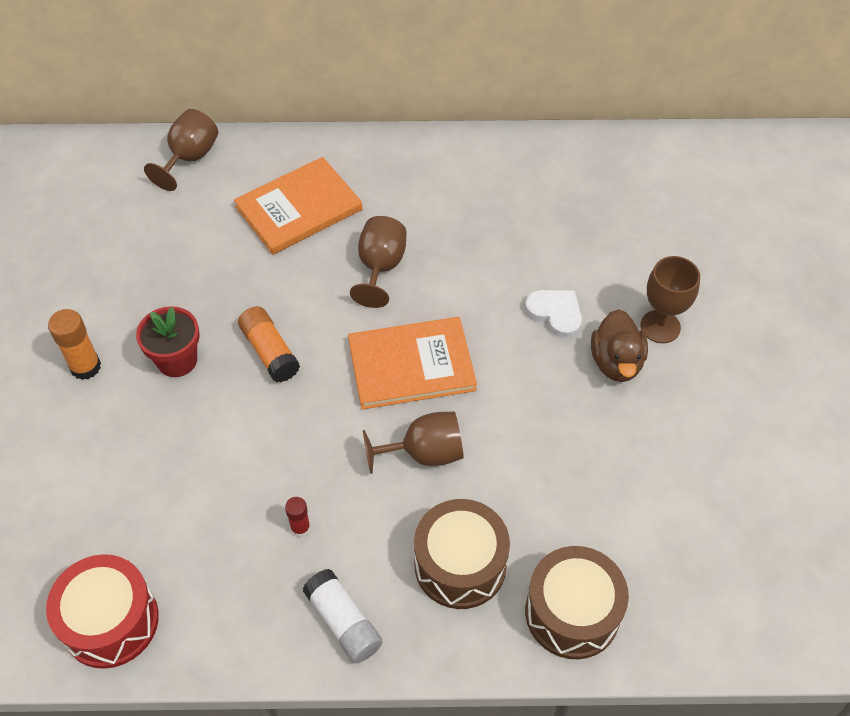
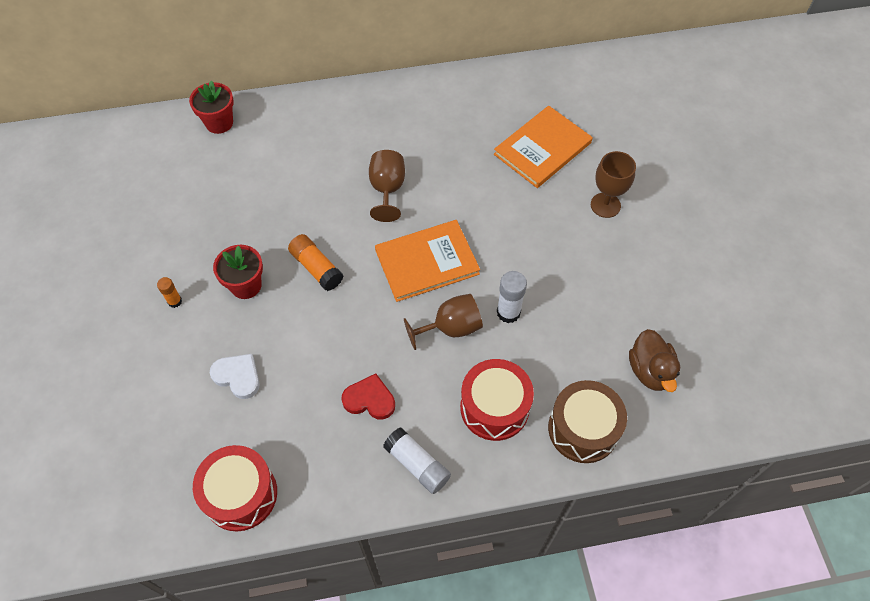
camera: 10 degrees left, 5 degrees up
orange glue stick [48,309,101,380] -> orange glue stick [157,277,182,308], size x0.60
brown goblet [144,109,218,191] -> red flower pot [189,80,234,134]
orange book [234,157,363,255] -> orange book moved to [494,106,593,188]
red glue stick [285,497,311,538] -> red heart [341,374,395,419]
brown drum [414,499,510,609] -> red drum [460,359,534,441]
white heart [525,290,582,338] -> white heart moved to [210,354,260,399]
brown duck [591,309,648,382] -> brown duck moved to [629,329,680,392]
none -> white glue stick [497,271,527,323]

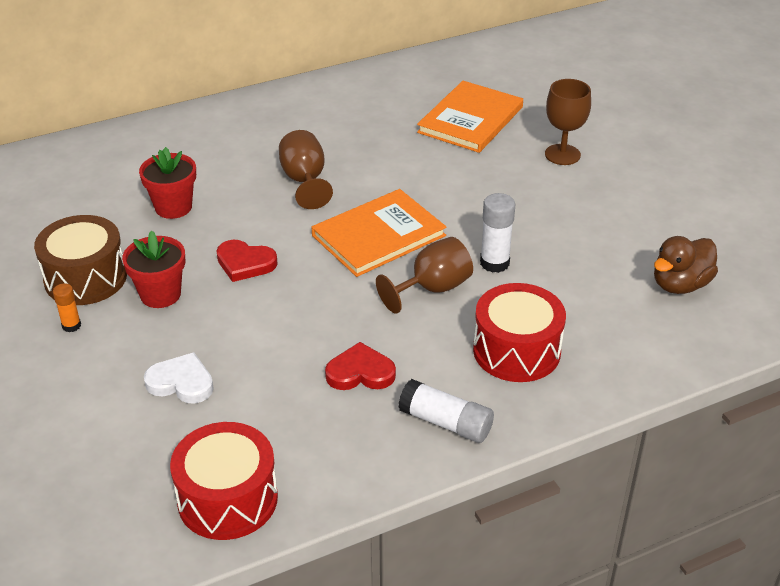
camera: 15 degrees left, 20 degrees down
red flower pot [189,80,234,134] -> red flower pot moved to [139,147,196,219]
orange glue stick [288,234,343,291] -> red heart [216,240,278,282]
brown drum [548,380,627,463] -> brown drum moved to [34,215,127,305]
brown duck [629,329,680,392] -> brown duck turned 75 degrees clockwise [654,236,718,294]

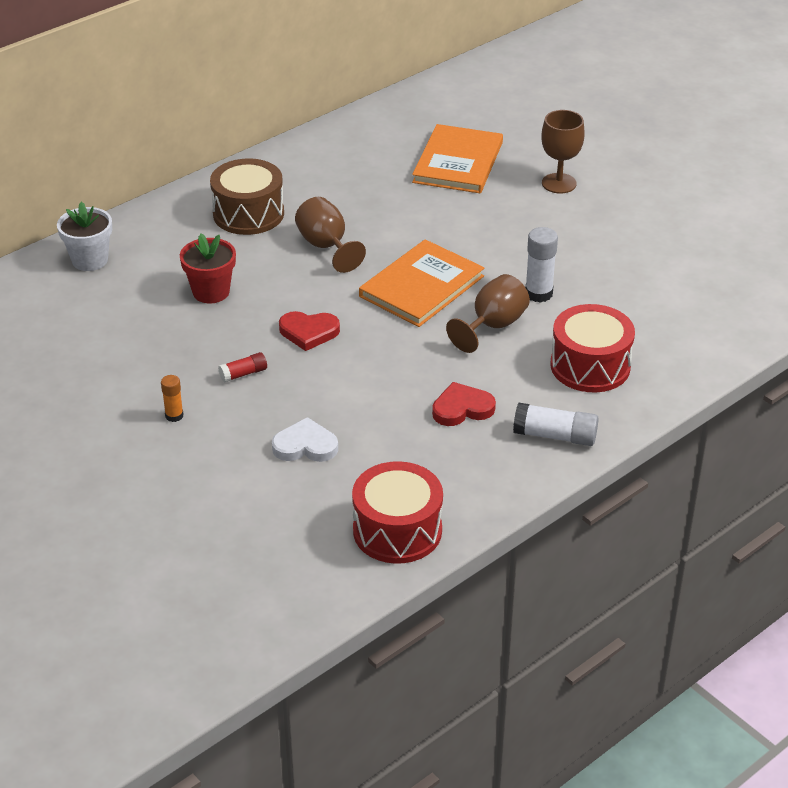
camera: 15 degrees left, 0 degrees up
brown drum [34,215,127,305] -> brown drum moved to [210,158,284,235]
red flower pot [122,231,185,308] -> red glue stick [218,352,267,383]
brown duck [654,236,718,294] -> none
none -> white flower pot [57,202,112,271]

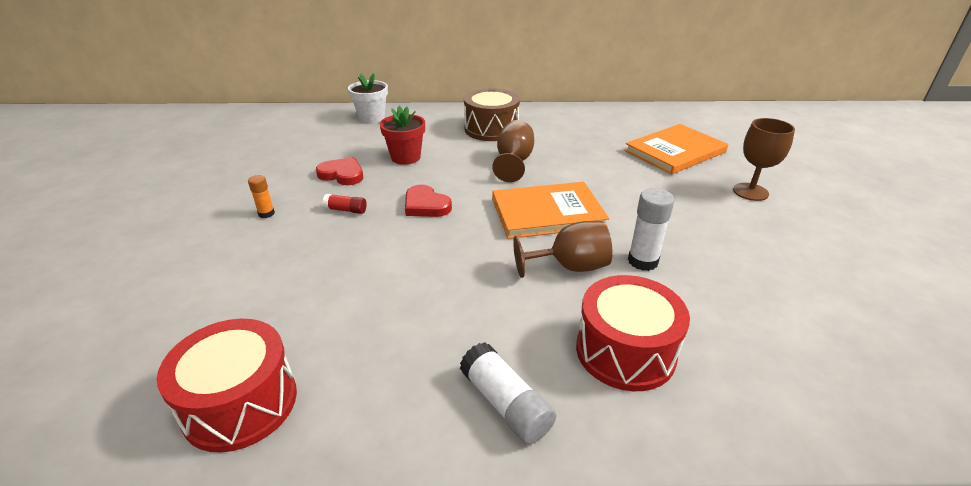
camera: 40 degrees right, 5 degrees down
white heart [272,417,338,462] -> none
red heart [432,382,496,426] -> red heart moved to [316,157,363,185]

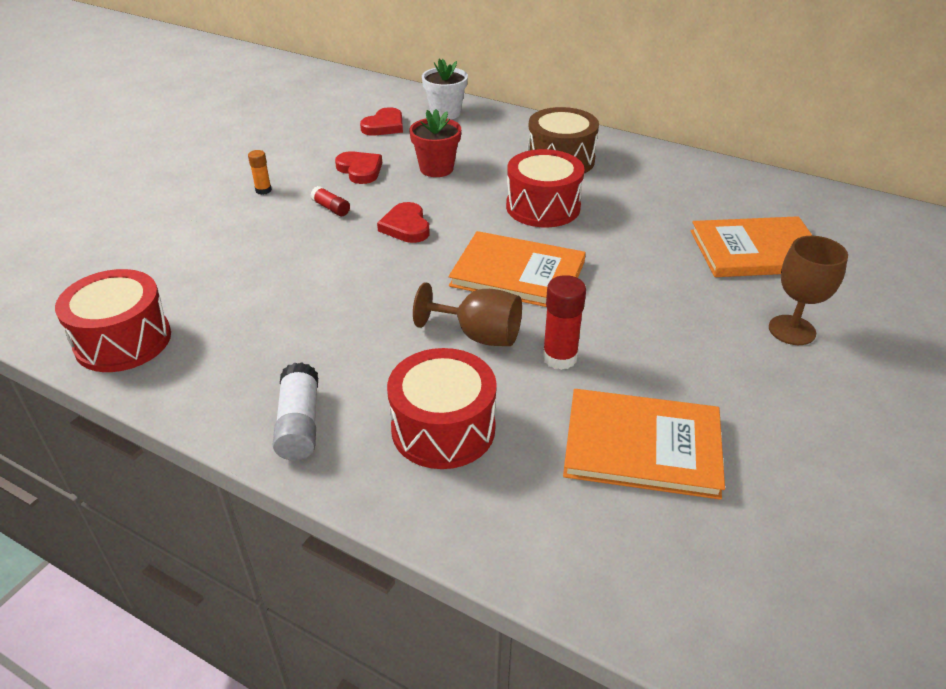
camera: 30 degrees right, 5 degrees up
brown goblet [492,120,534,182] -> red drum [506,149,585,227]
white glue stick [628,188,674,271] -> red glue stick [542,275,586,370]
none -> red heart [360,107,403,136]
none -> orange book [563,389,725,500]

